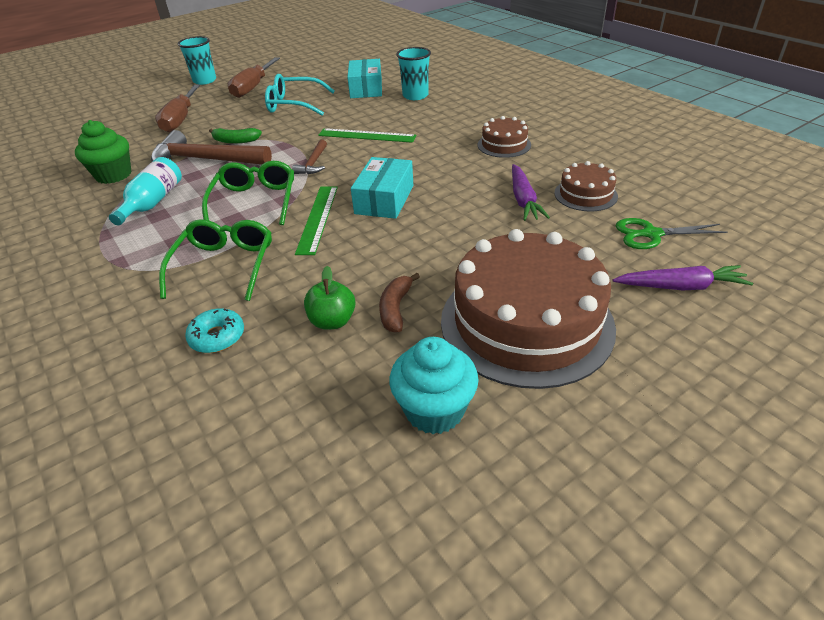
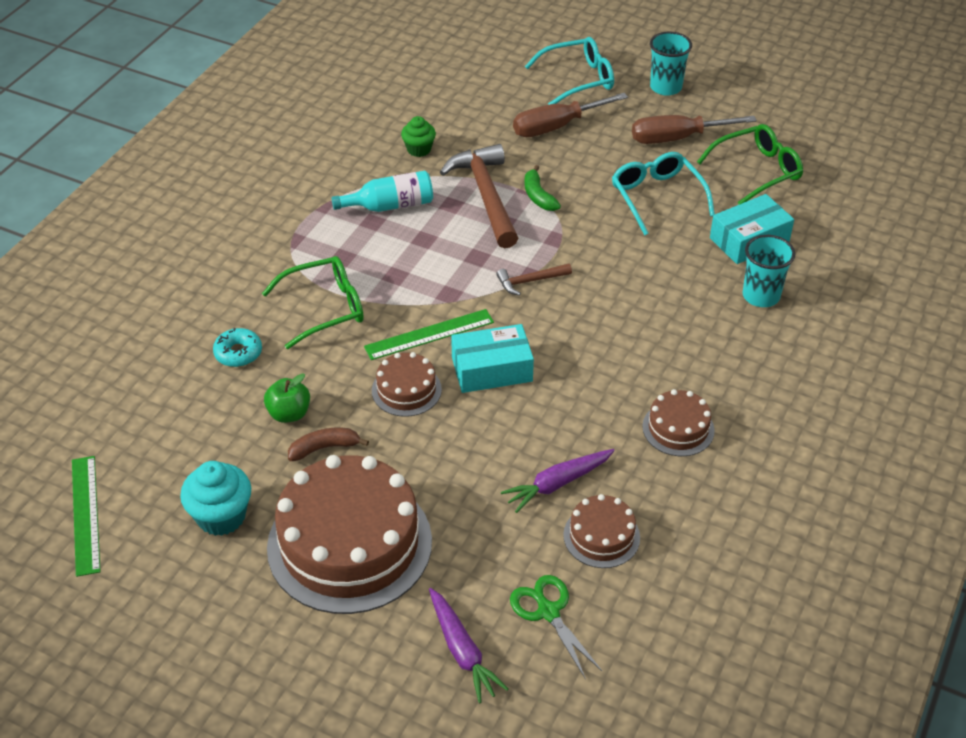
camera: 60 degrees right, 5 degrees up
green cupcake [75,120,131,184] -> green cupcake [401,116,436,157], size x0.64
green glasses [202,161,294,225] -> green glasses moved to [697,124,803,204]
green ruler [318,128,417,143] -> green ruler moved to [72,456,101,577]
none -> brown cake [372,352,442,417]
none -> turquoise glasses [525,37,614,105]

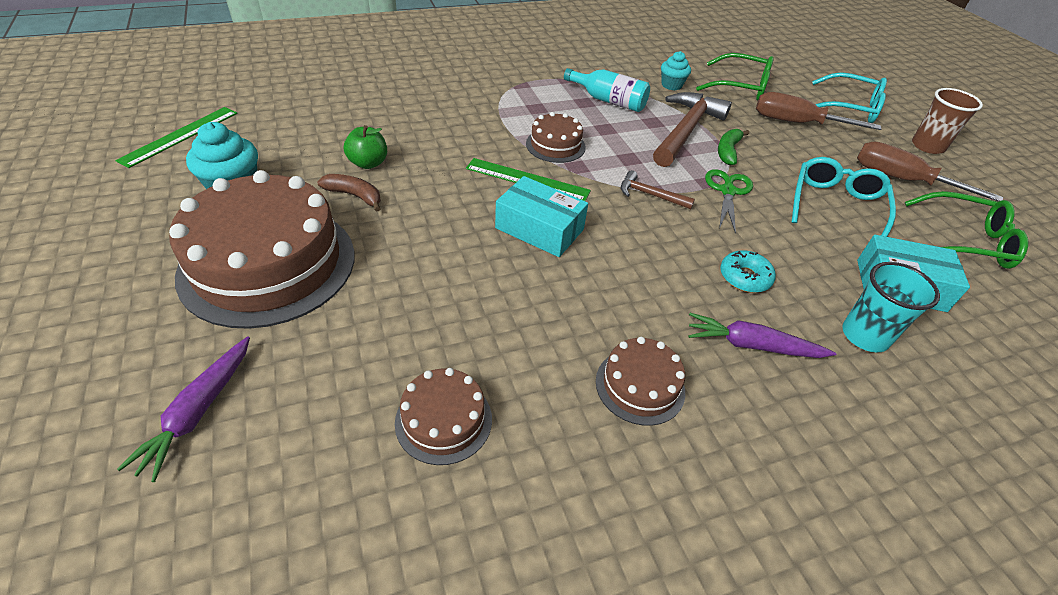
camera: 40 degrees right, 0 degrees up
turquoise donut [213,328,262,367] -> turquoise donut moved to [720,250,776,293]
green glasses [262,256,364,349] -> green glasses moved to [696,53,774,101]
brown cake [372,352,442,417] -> brown cake moved to [526,112,586,163]
green cupcake [401,116,436,157] -> turquoise cupcake [661,51,691,90]
purple carrot [501,449,615,513] -> purple carrot moved to [689,313,836,358]
green scissors [510,575,602,679] -> green scissors moved to [705,169,753,234]
turquoise cup [650,31,692,96] -> brown cup [912,88,983,154]

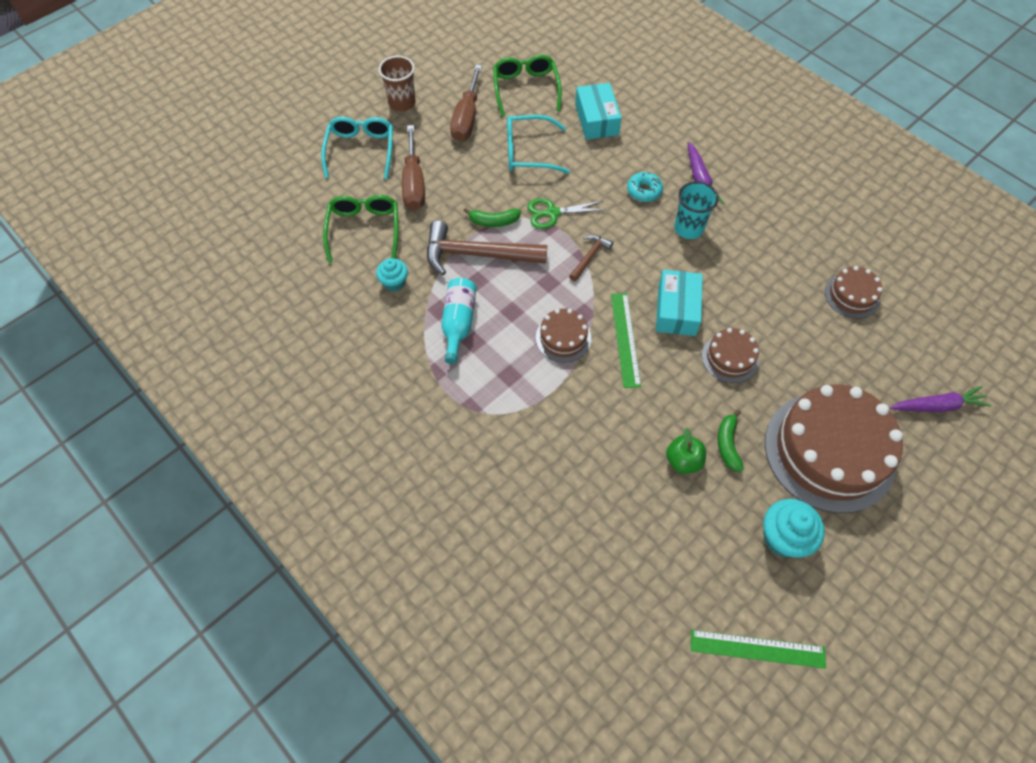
camera: 110 degrees left, 15 degrees up
brown banana [317,174,381,212] -> green banana [718,410,744,472]
brown cake [596,337,685,426] -> brown cake moved to [702,328,759,383]
brown hammer [621,170,695,209] -> brown hammer turned 150 degrees counterclockwise [569,235,613,282]
turquoise cup [842,262,940,352] -> turquoise cup moved to [674,181,719,239]

